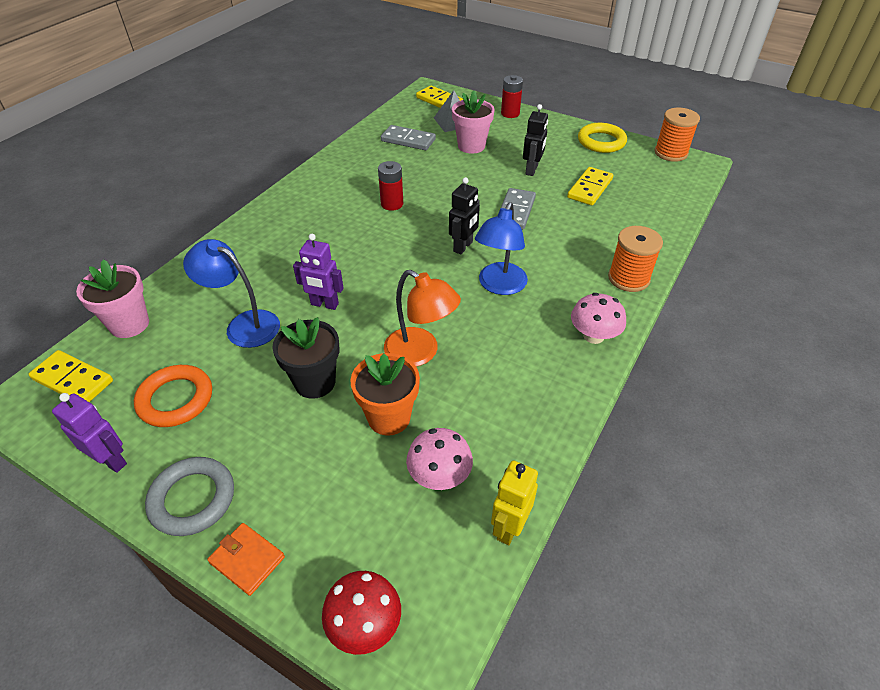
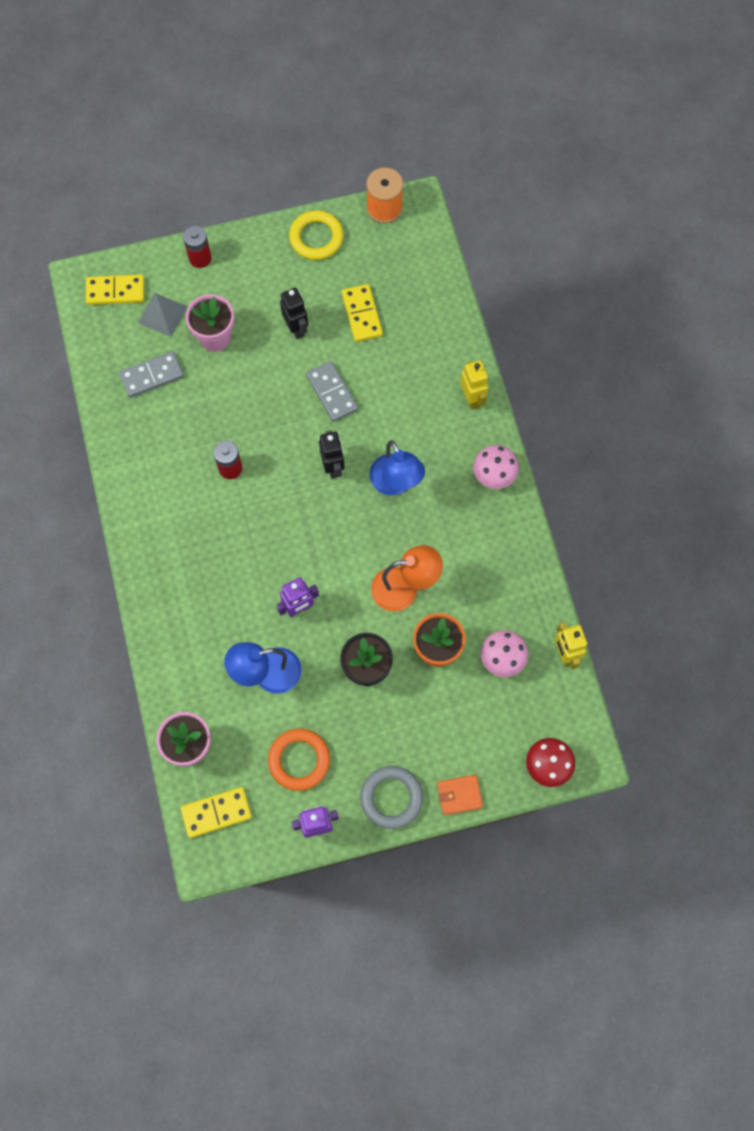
camera: 45 degrees left, 25 degrees up
orange spool [608,226,663,292] -> yellow robot [460,360,488,410]

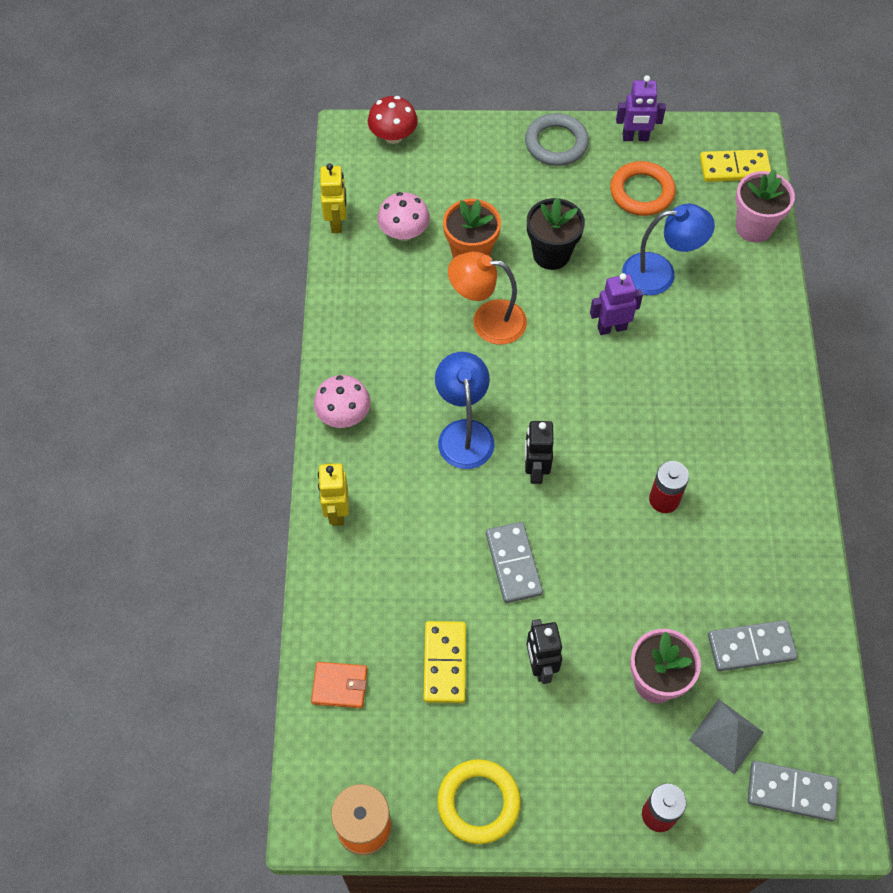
camera: 165 degrees left, 10 degrees down
yellow domino [86,274,144,305] -> grey domino [747,761,839,821]
orange wallet [437,775,483,815] -> orange wallet moved to [311,662,367,708]

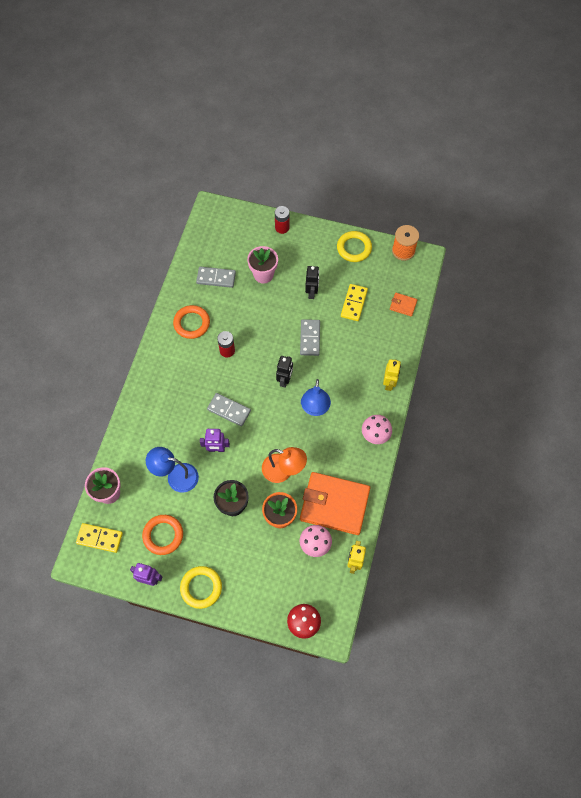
camera: 165 degrees left, 5 degrees up
grey ring [525,113,589,166] -> yellow ring [180,566,222,609]
grey pyramid [689,699,764,774] -> none
grey domino [747,761,839,821] -> grey domino moved to [207,393,251,426]
none -> orange ring [173,305,210,339]
none -> orange wallet [300,472,370,535]

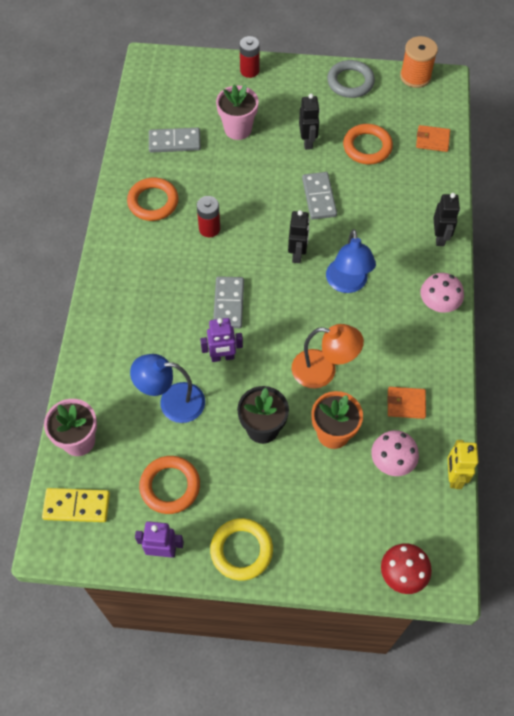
camera: 10 degrees left, 5 degrees down
grey domino [207,393,251,426] -> grey domino turned 75 degrees clockwise [213,276,244,328]
orange wallet [300,472,370,535] -> orange wallet [387,387,426,419], size x0.43
yellow ring [337,231,372,262] -> grey ring [327,60,375,98]
yellow domino [341,284,368,321] -> orange ring [343,124,393,164]
yellow robot [383,359,401,391] -> black robot [433,193,460,246]

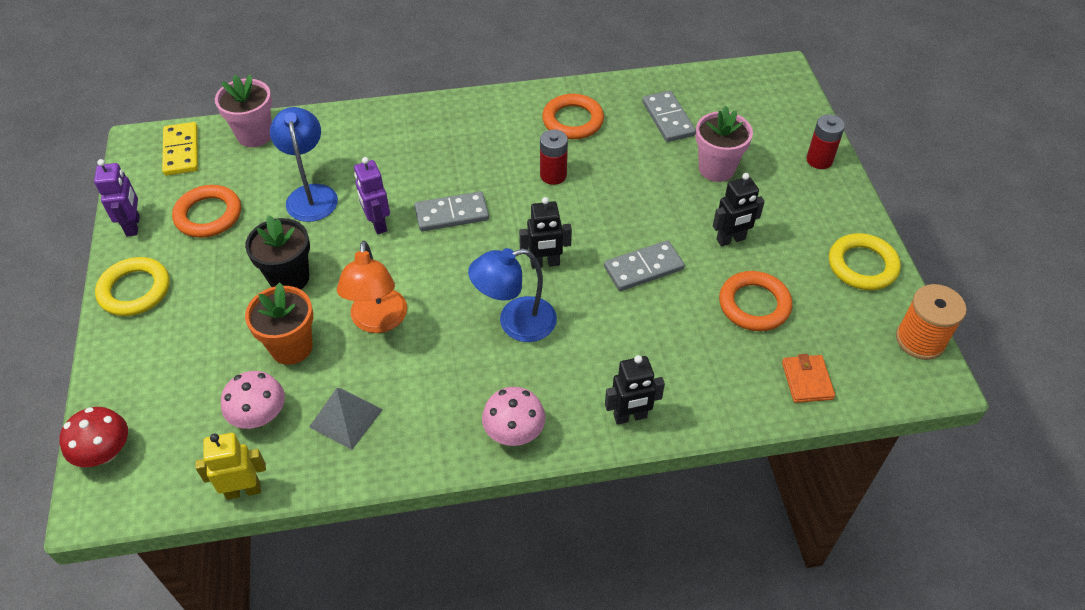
camera: 75 degrees right, 10 degrees down
grey ring [327,60,375,98] -> yellow ring [829,233,901,290]
orange wallet [387,387,426,419] -> grey pyramid [309,388,383,450]

